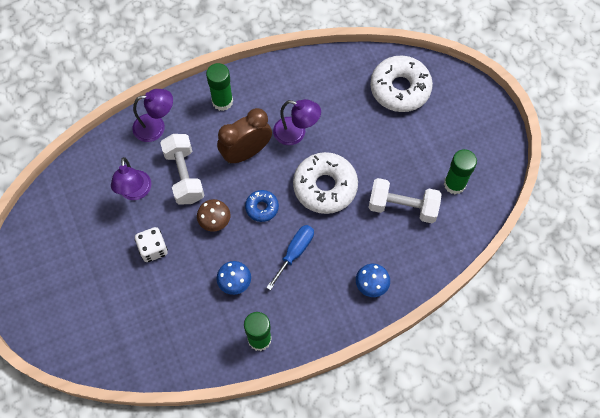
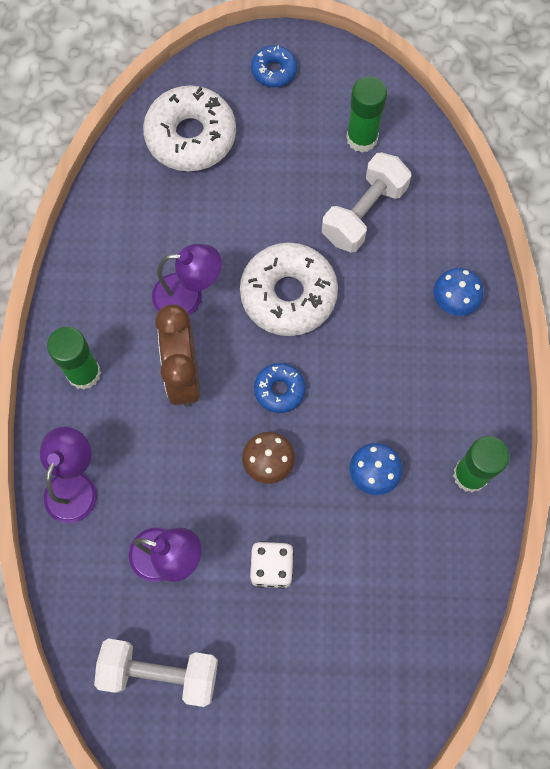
camera: 65 degrees left, 5 degrees up
white dumbbell [160,134,205,205] -> white dumbbell moved to [94,639,218,707]
blue screwdriver [266,225,314,290] -> none
purple lamp [273,99,321,145] -> purple lamp turned 45 degrees clockwise [152,244,222,315]
none -> blue donut [251,45,297,87]

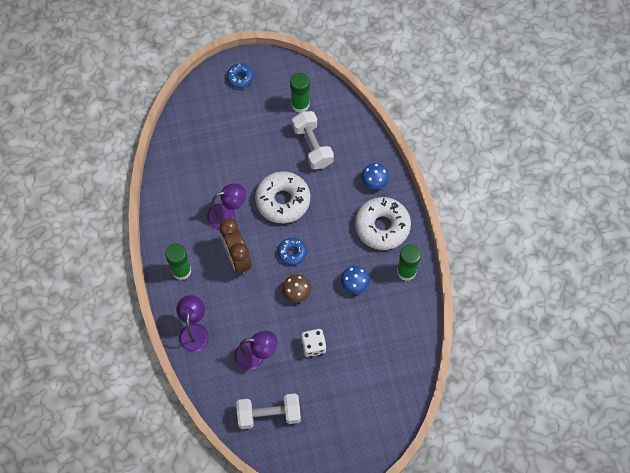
camera: 15 degrees left, 5 degrees down
white donut [143,85,236,171] -> white donut moved to [355,197,411,250]
white dumbbell [322,152,411,253] -> white dumbbell turned 45 degrees counterclockwise [292,111,334,169]

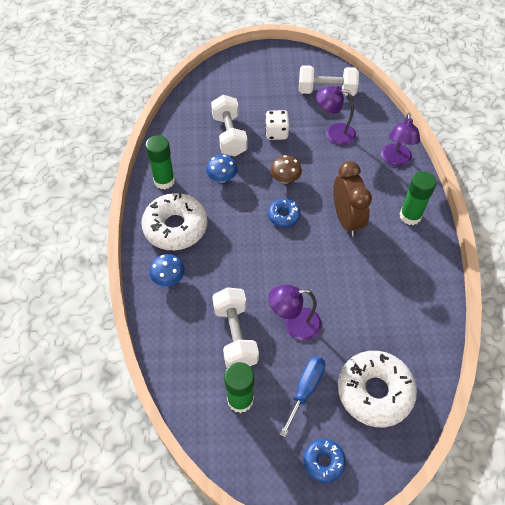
camera: 170 degrees left, 10 degrees down
purple lamp [207,183,246,229] -> purple lamp moved to [269,284,322,341]
white donut [255,171,310,223] -> white donut moved to [338,351,417,427]
none -> white dumbbell [211,95,248,156]
none -> blue screwdriver [280,356,325,437]

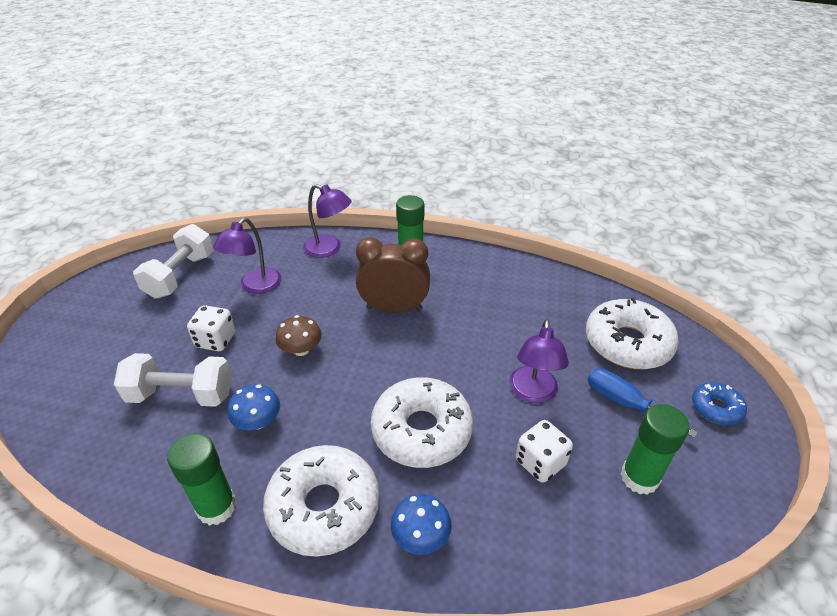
camera: 75 degrees left, 15 degrees down
white dumbbell [212,287,259,368] -> white dice [516,420,573,483]
blue donut [268,199,301,227] -> none
none -> white donut [371,377,473,468]

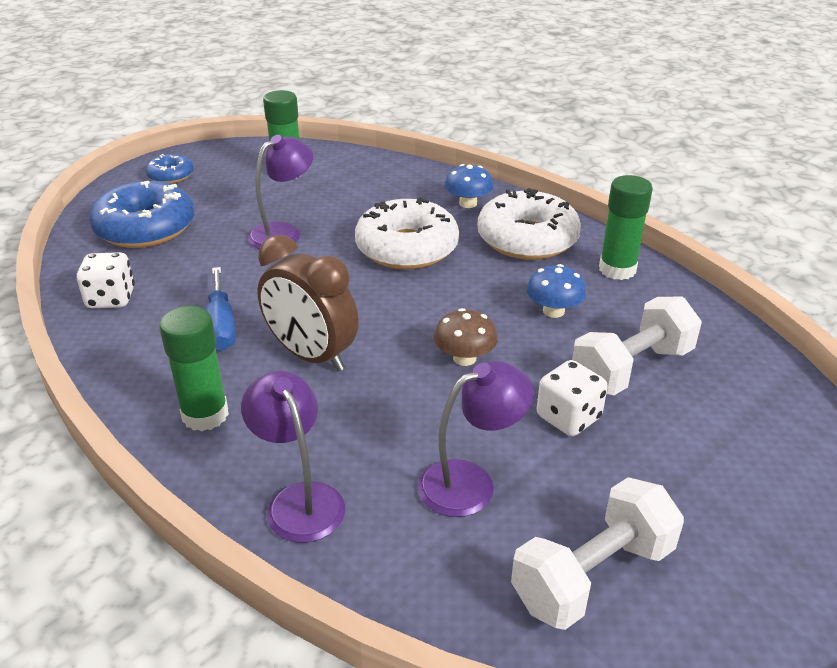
camera: 145 degrees left, 5 degrees down
white dumbbell [114,353,232,407] -> white dumbbell turned 75 degrees counterclockwise [572,297,702,395]
white dice [516,420,573,483] -> white dice moved to [77,252,135,308]
white donut [586,298,679,369] -> blue donut [89,181,194,248]
blue screwdriver [588,368,698,438] -> blue screwdriver moved to [205,267,236,351]

